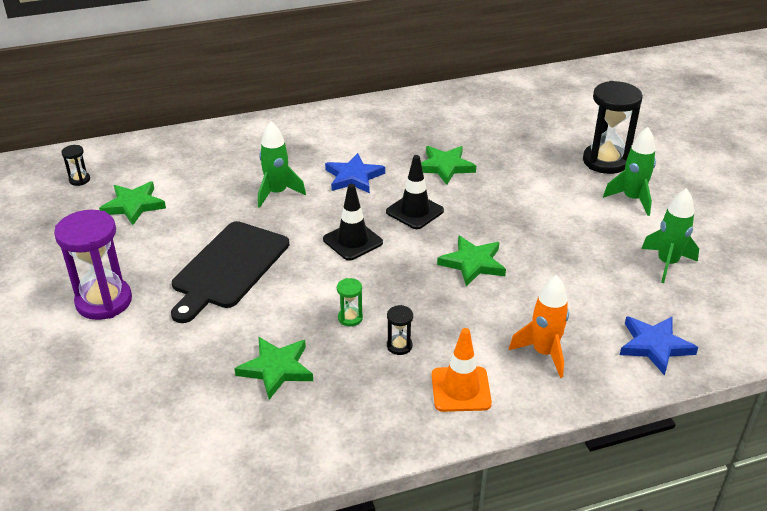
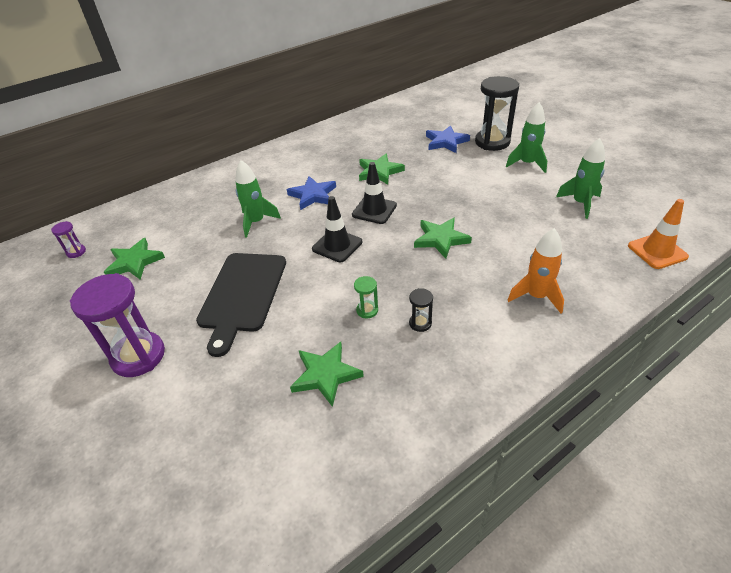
camera: 15 degrees left, 5 degrees up
black hourglass [61,145,90,186] -> purple hourglass [51,221,86,258]
orange traffic cone [431,328,492,412] -> orange traffic cone moved to [628,199,689,269]
blue star [620,316,698,376] -> blue star moved to [426,125,470,153]

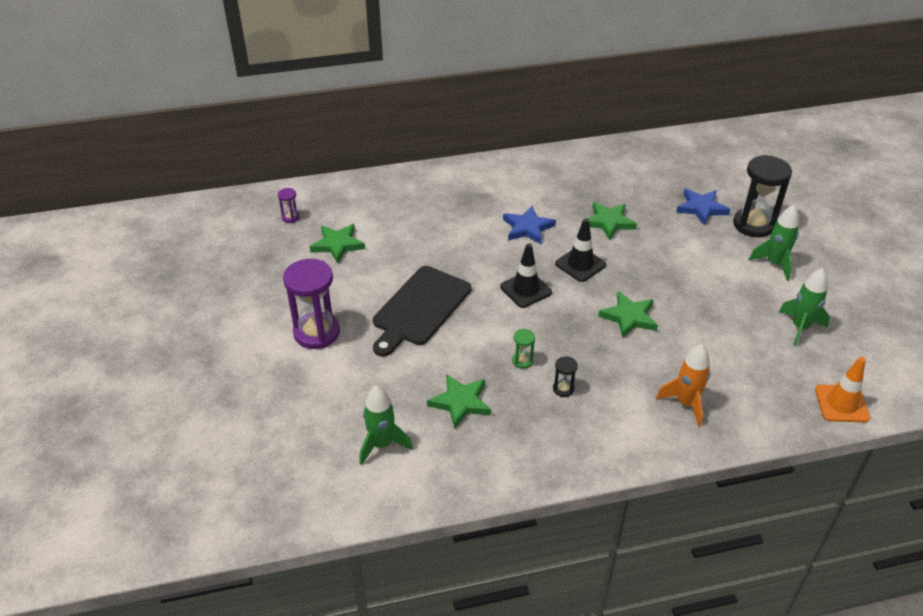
camera: 20 degrees right, 0 degrees up
green rocket [235,160,281,238] -> green rocket moved to [359,385,413,465]

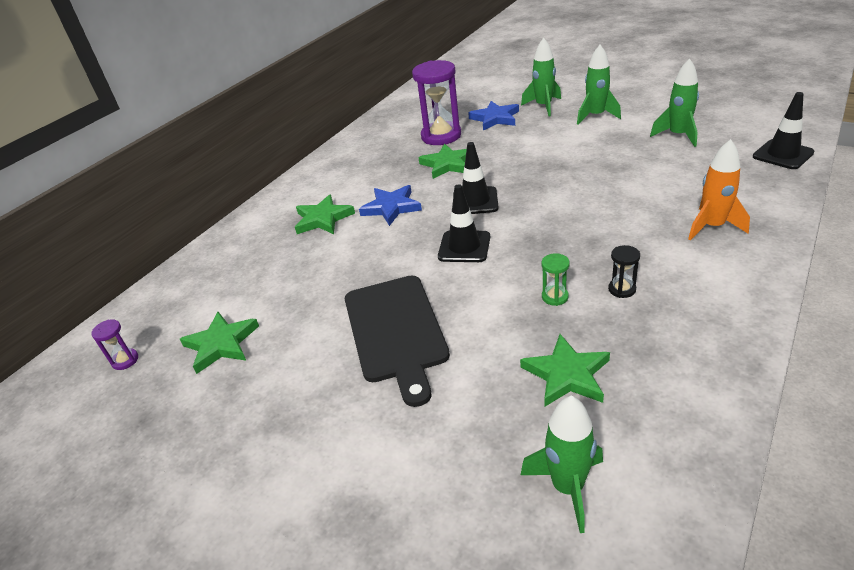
camera: 40 degrees left, 5 degrees down
purple hourglass [283,259,340,349] -> purple hourglass moved to [412,60,461,145]
green star [598,291,658,338] -> green star moved to [295,194,355,234]
black hourglass [733,155,792,237] -> green rocket [521,38,561,116]
orange traffic cone [815,357,870,423] -> black traffic cone [753,92,814,169]

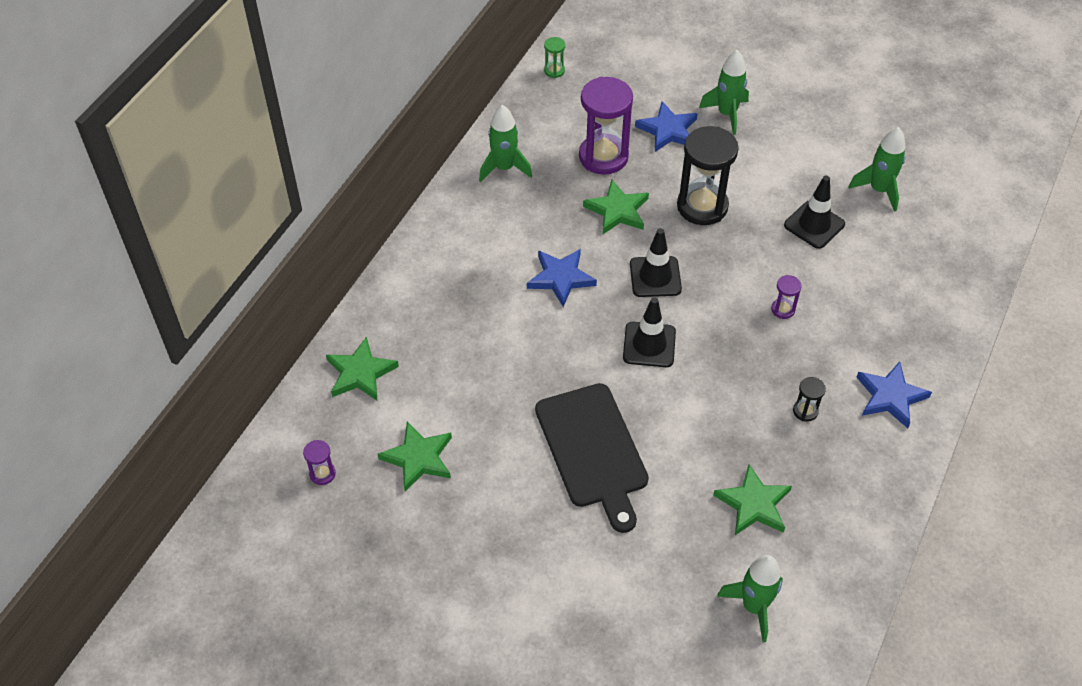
camera: 10 degrees left, 15 degrees up
green star [295,194,355,234] -> green star moved to [326,337,399,401]
green hourglass [541,253,570,306] -> green hourglass moved to [544,37,565,78]
green rocket [577,45,621,125] -> green rocket moved to [479,105,532,182]
orange rocket [688,139,750,241] -> none
black traffic cone [753,92,814,169] -> black traffic cone moved to [784,176,845,249]
none -> black hourglass [677,126,739,225]
none -> purple hourglass [771,275,802,319]
none -> blue star [856,361,932,428]

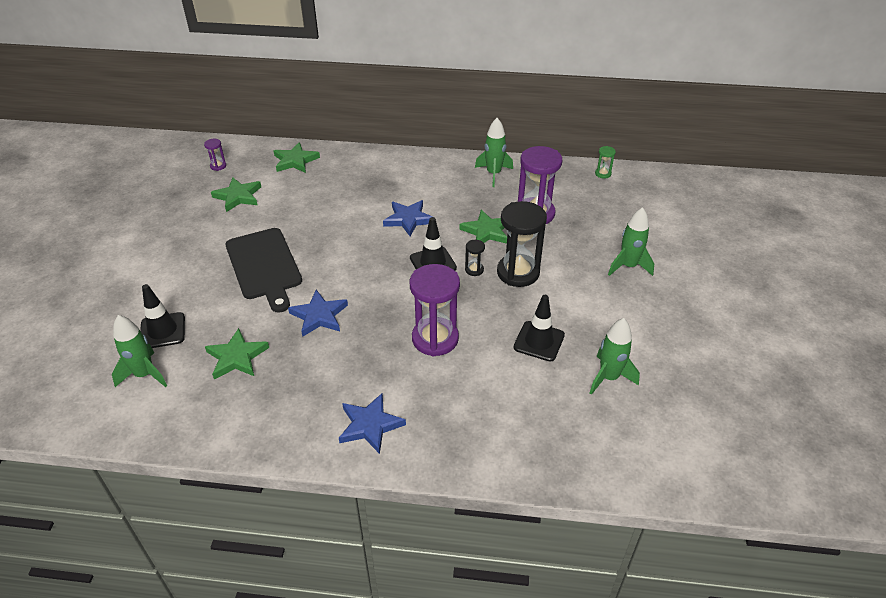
camera: 70 degrees right, 10 degrees down
black cutting board [535,383,649,533] -> black cutting board turned 75 degrees counterclockwise [225,228,302,313]
black traffic cone [623,297,676,367] -> black traffic cone moved to [140,284,185,348]
blue star [635,102,698,152] -> blue star moved to [288,290,348,337]
purple hourglass [771,275,802,319] -> purple hourglass [409,264,460,357], size x2.27
black hourglass [793,377,826,422] -> black hourglass moved to [465,240,485,276]

